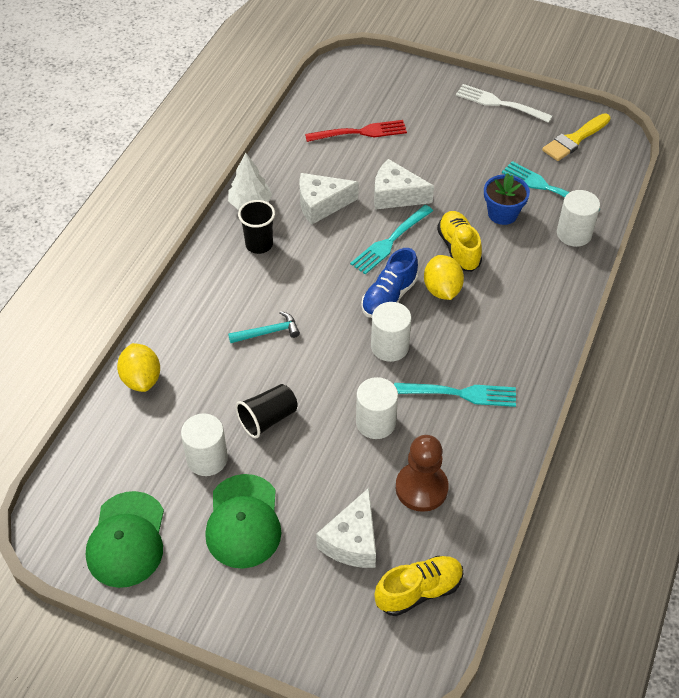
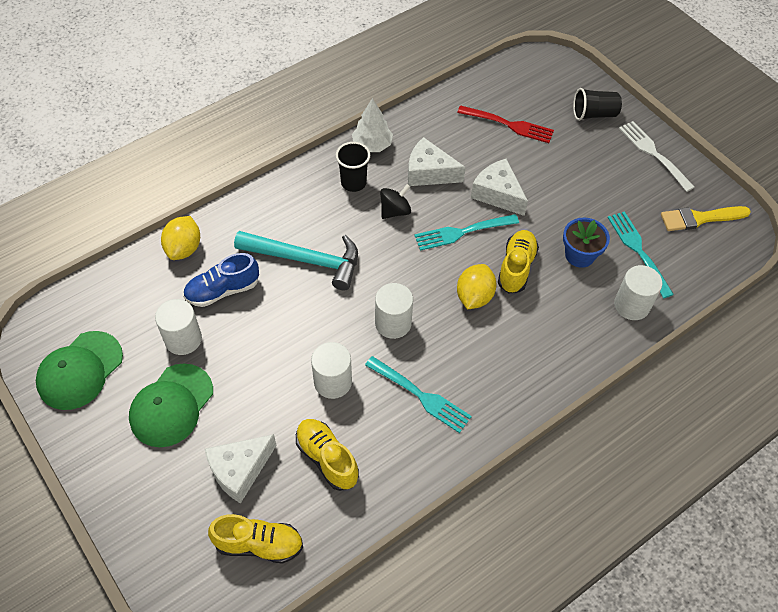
camera: 30 degrees right, 5 degrees up
turquoise hammer [228,311,300,343] -> turquoise hammer [234,231,358,290], size x1.95
black cup [236,384,298,438] -> black cup moved to [573,88,622,121]
blue shoe [361,248,418,318] -> blue shoe moved to [183,253,259,307]
brown pawn [396,435,449,512] -> yellow shoe [296,419,359,491]
none -> black spinning top [380,184,411,219]

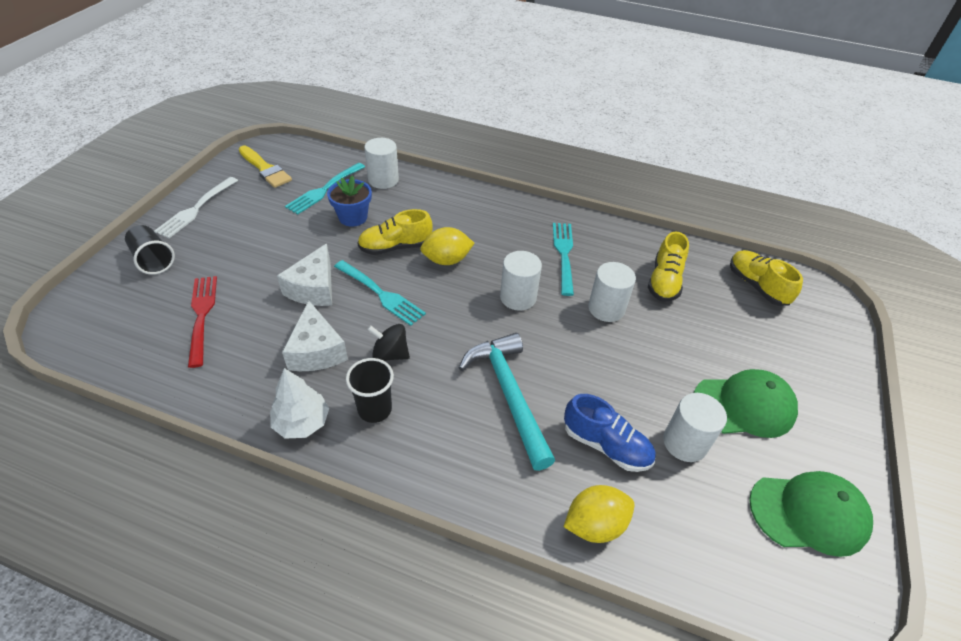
camera: 125 degrees left, 10 degrees down
white cheese [205,434,277,504] -> none

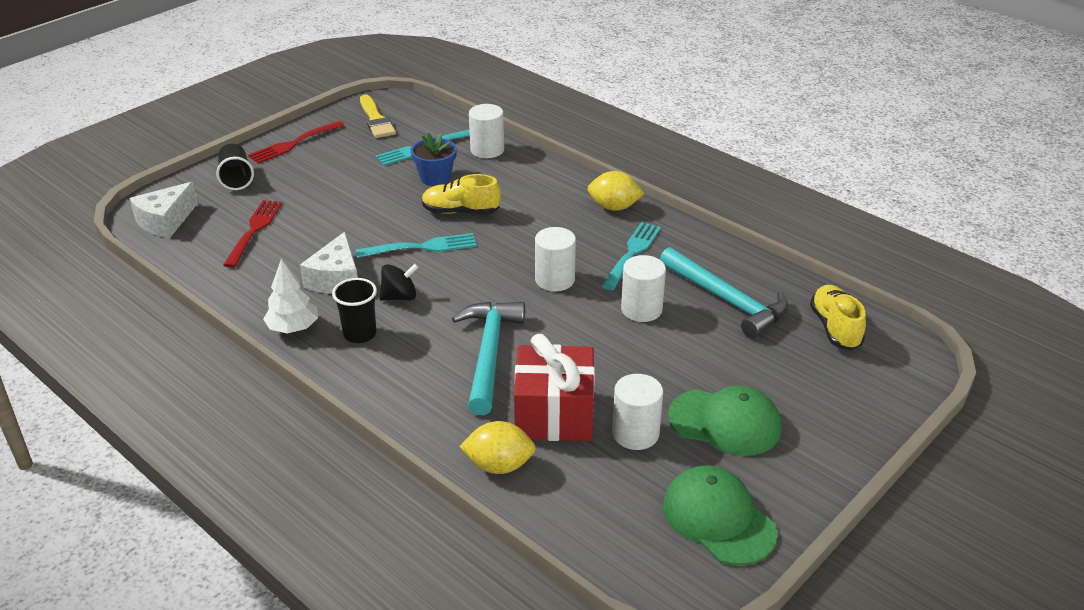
camera: 25 degrees right, 10 degrees down
white fork [154,177,238,238] -> red fork [248,121,345,164]
white cheese [277,243,332,306] -> white cheese moved to [129,182,198,238]
turquoise fork [334,260,426,326] -> turquoise fork turned 75 degrees counterclockwise [356,233,476,258]
black spinning top [367,324,410,361] -> black spinning top turned 120 degrees clockwise [379,264,419,301]
yellow lemon [420,227,474,265] -> yellow lemon moved to [587,171,644,211]
blue shoe [564,394,656,472] -> red gift [514,334,595,441]
yellow shoe [648,232,689,302] -> turquoise hammer [660,247,789,339]
green cap [749,471,873,557] -> green cap turned 150 degrees counterclockwise [663,465,778,565]

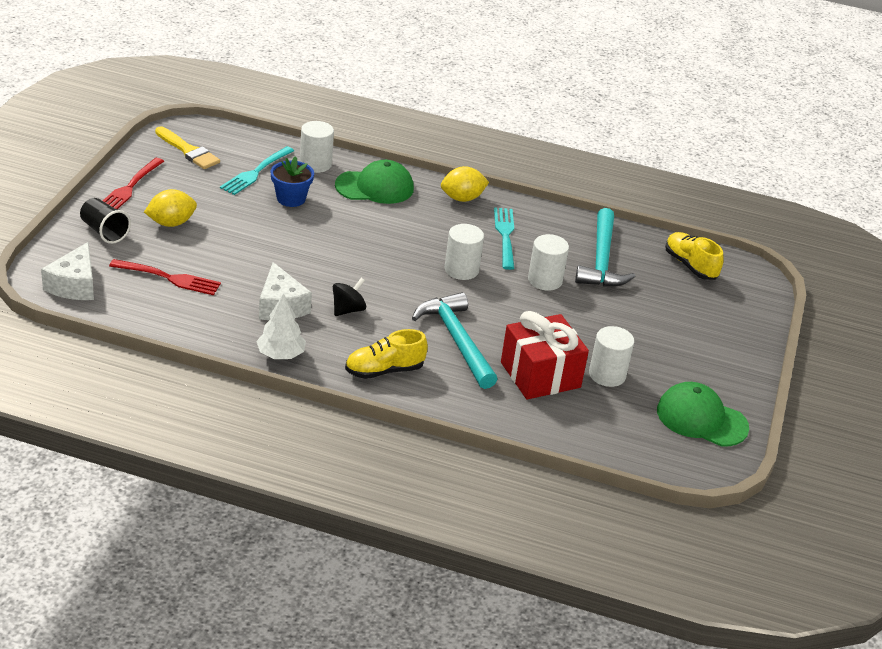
camera: 30 degrees left, 0 degrees up
red fork [223,200,283,268] -> red fork turned 120 degrees clockwise [109,259,221,295]
black cup [332,278,377,343] -> none
turquoise fork [356,233,476,258] -> none
yellow shoe [422,174,501,215] -> yellow shoe moved to [345,329,428,379]
yellow lemon [459,421,536,474] -> yellow lemon moved to [144,189,197,227]
turquoise hammer [660,247,789,339] -> turquoise hammer turned 75 degrees clockwise [575,208,635,287]
green cap [668,386,781,456] -> green cap moved to [335,160,414,204]

